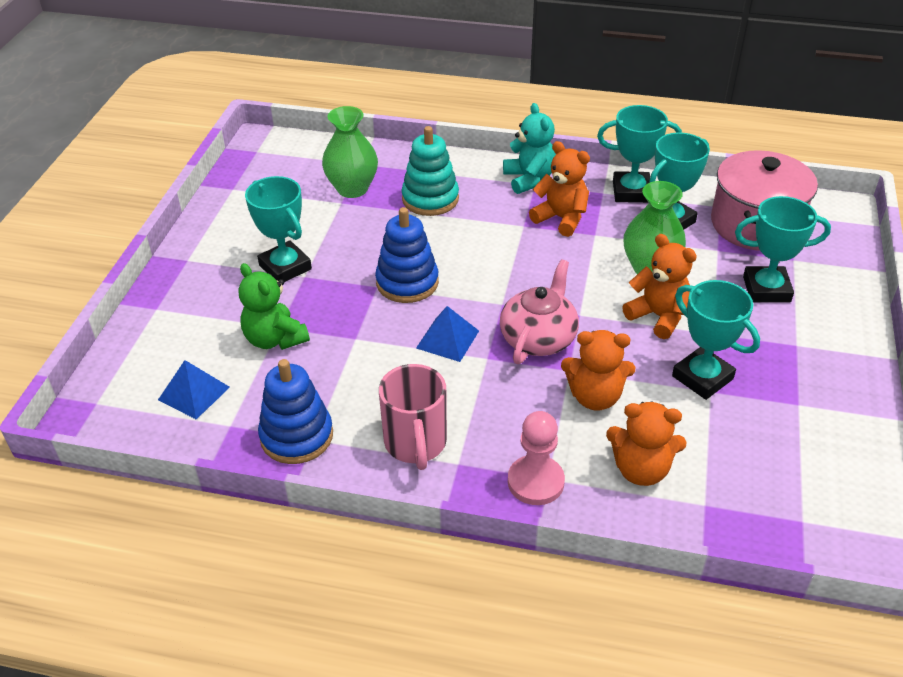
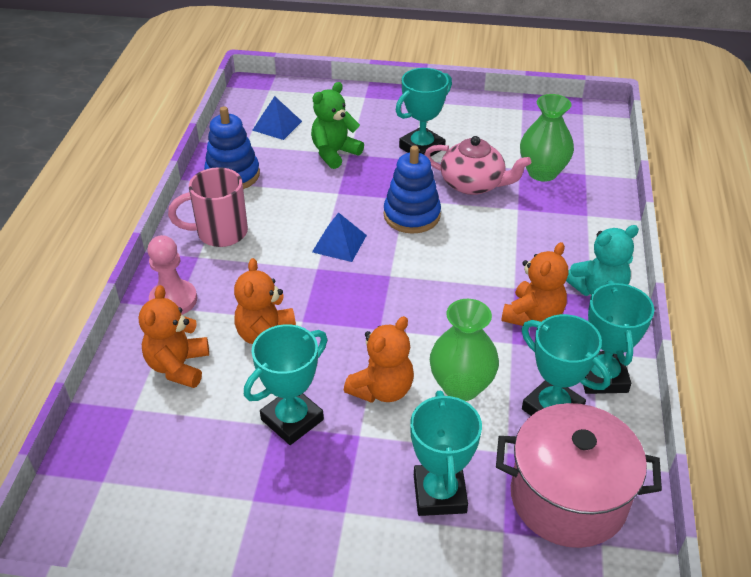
camera: 85 degrees right, 0 degrees up
turquoise stacking toy [402,126,459,216] -> none
pink teapot [500,259,579,364] -> pink teapot moved to [424,136,531,195]

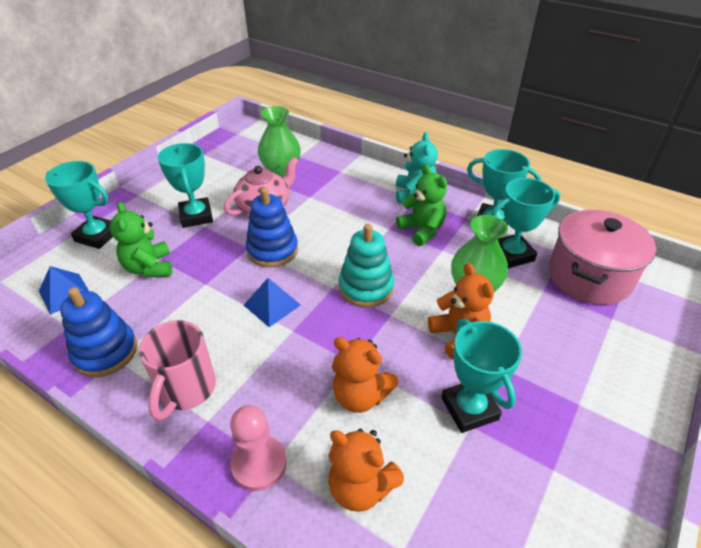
camera: 65 degrees left, 0 degrees up
turquoise trophy [410,391,482,516] -> turquoise trophy moved to [45,161,113,249]
orange teddy bear [501,242,568,326] -> green teddy bear [396,164,447,246]
none -> turquoise stacking toy [339,224,394,308]

